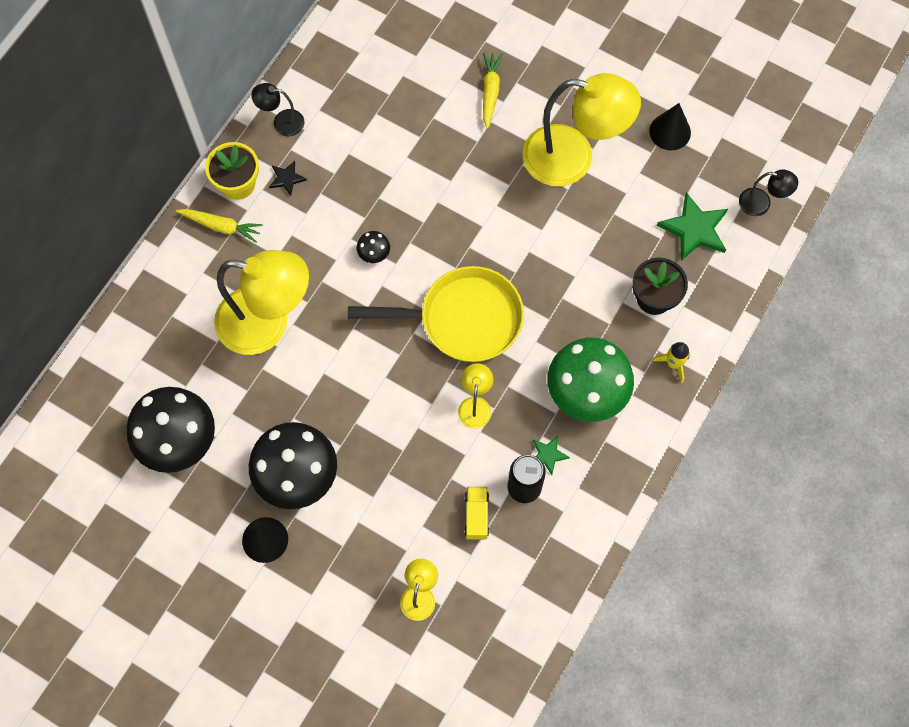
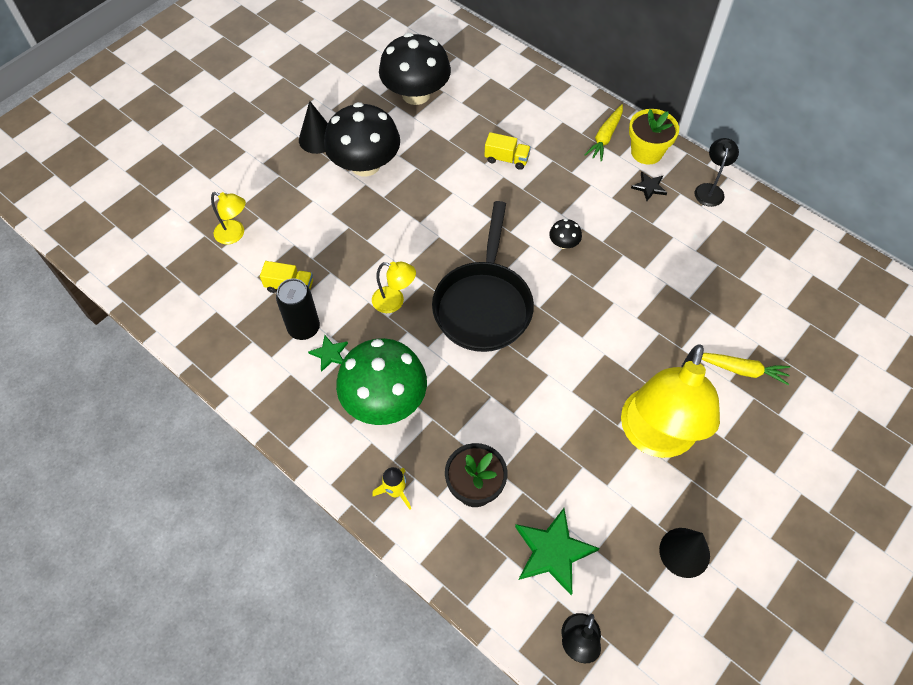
camera: 100 degrees right, 10 degrees down
yellow lamp [214,250,309,355] -> yellow truck [484,132,531,170]
yellow pan [348,266,524,362] -> black pan [432,201,534,352]

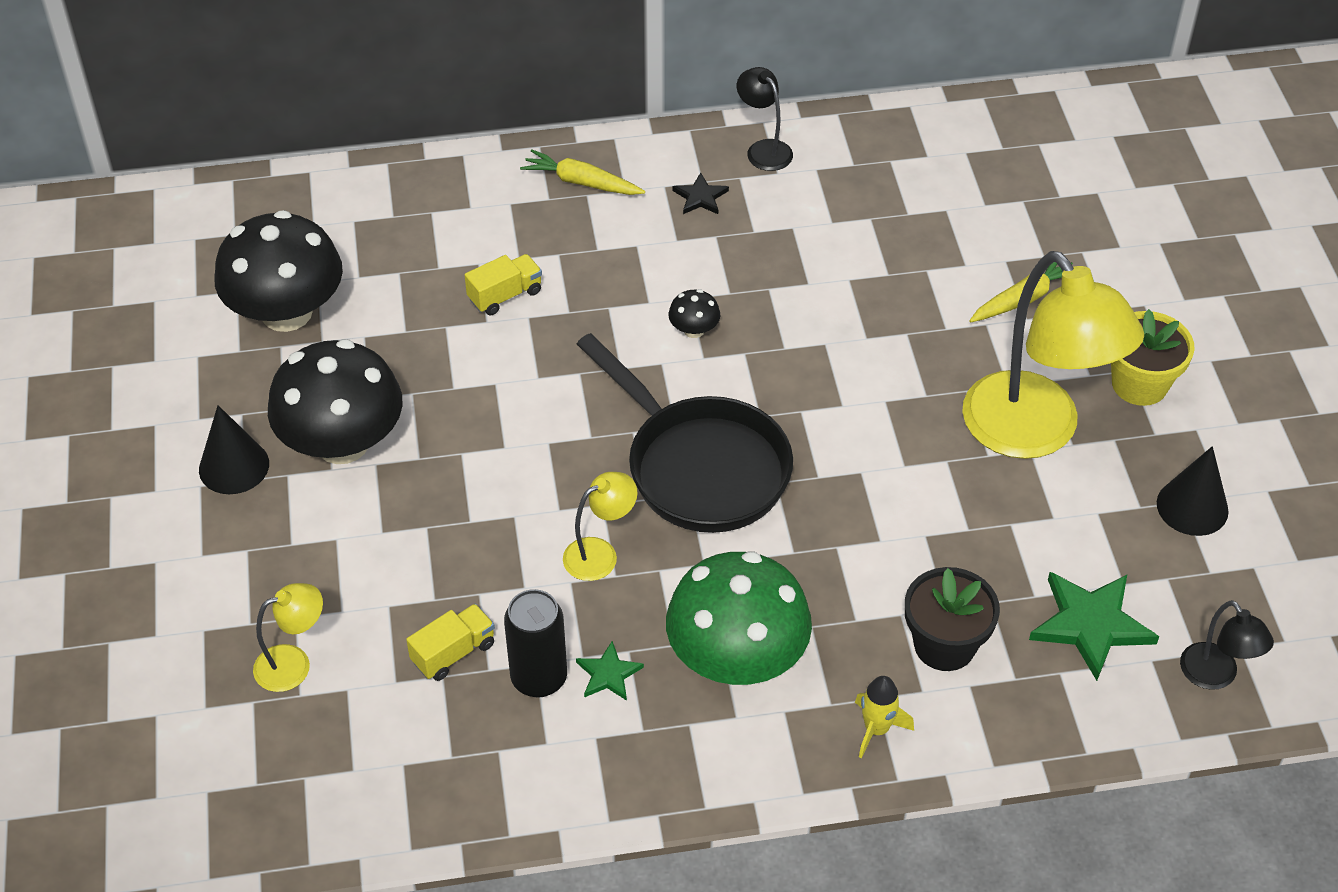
camera: 50 degrees left, 10 degrees down
yellow carrot [584,104,623,161] -> yellow carrot turned 135 degrees clockwise [520,150,645,195]
yellow flower pot [629,109,679,165] -> yellow flower pot moved to [1111,309,1194,406]

